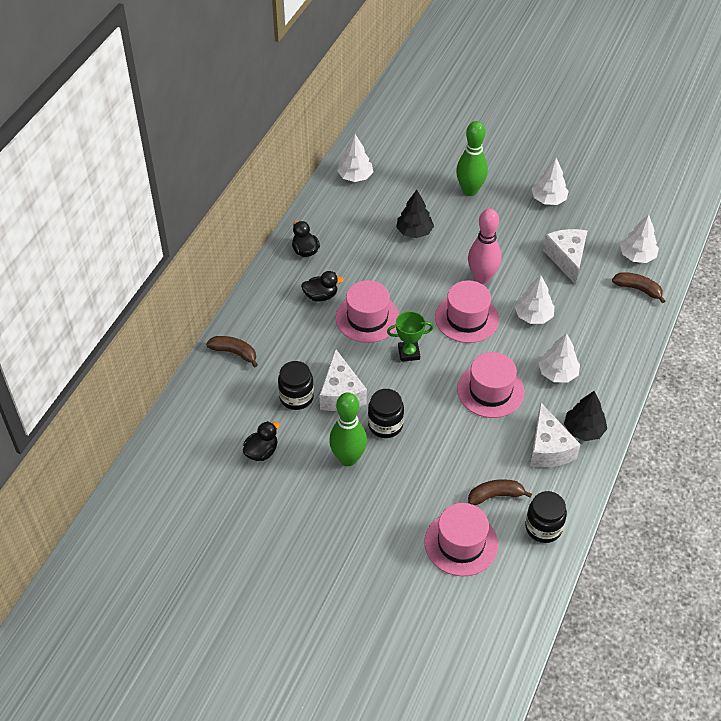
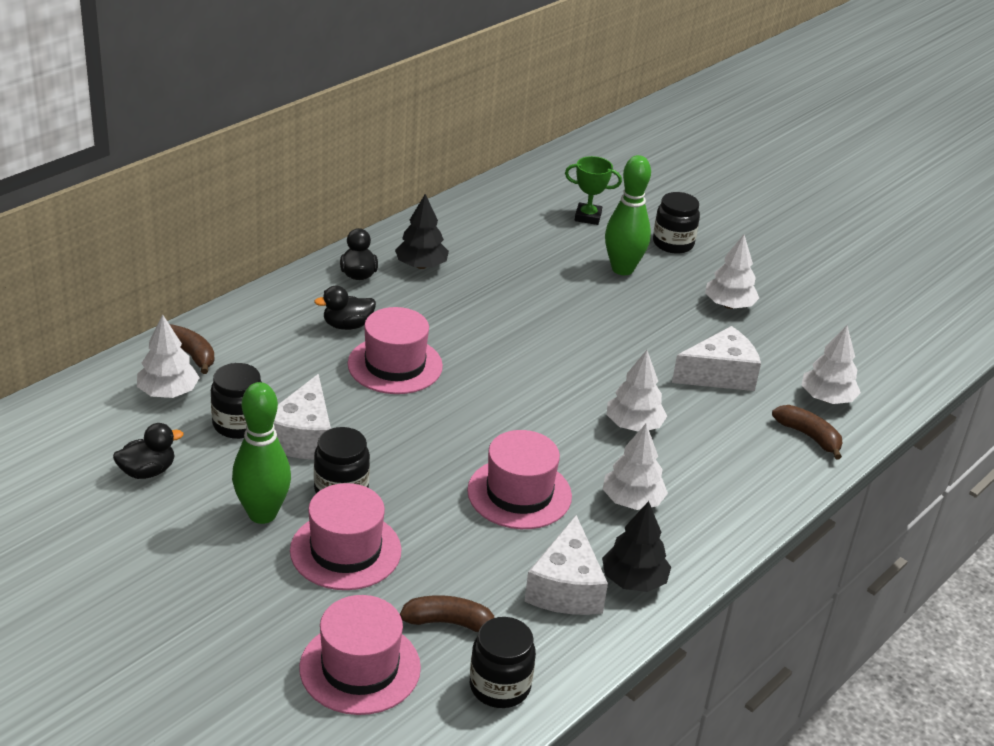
camera: 15 degrees right, 15 degrees down
black duck [301,271,344,301] -> black duck turned 150 degrees clockwise [314,286,376,330]
white tree [337,134,373,182] -> white tree moved to [137,315,200,398]
green trophy [387,311,434,362] -> green trophy moved to [565,156,622,225]
black tree [396,190,434,238] -> black tree moved to [395,194,449,269]
pink hat [435,280,499,343] -> pink hat moved to [290,483,402,590]
pink bowling pin [468,209,501,284] -> none
white cheese [543,229,588,285] -> white cheese turned 60 degrees clockwise [672,326,761,391]
none -> black jar [653,192,700,254]

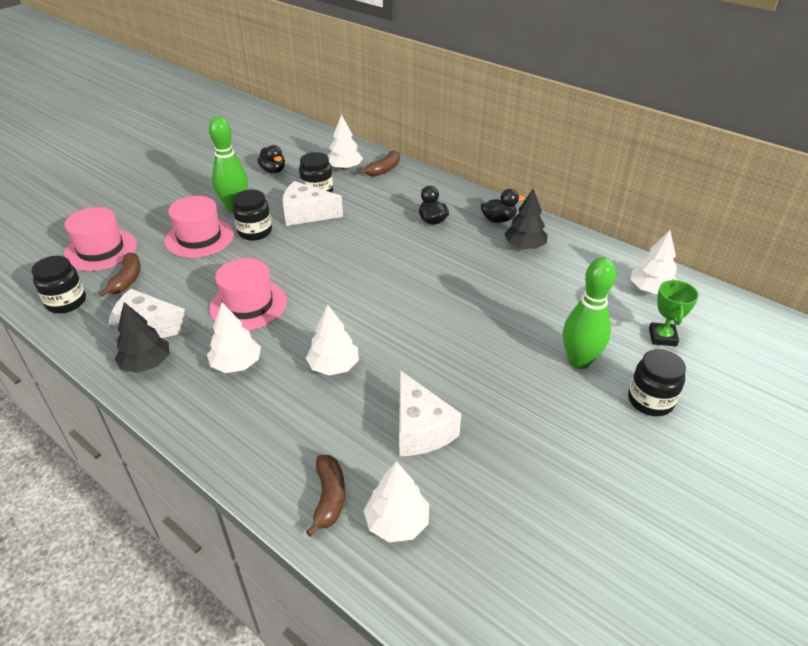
camera: 90 degrees right, 5 degrees up
pink hat [348,307,443,394] -> none
white tree [705,234,759,309] -> white tree moved to [630,230,677,295]
brown banana [772,405,842,459] -> brown banana turned 45 degrees counterclockwise [306,455,345,537]

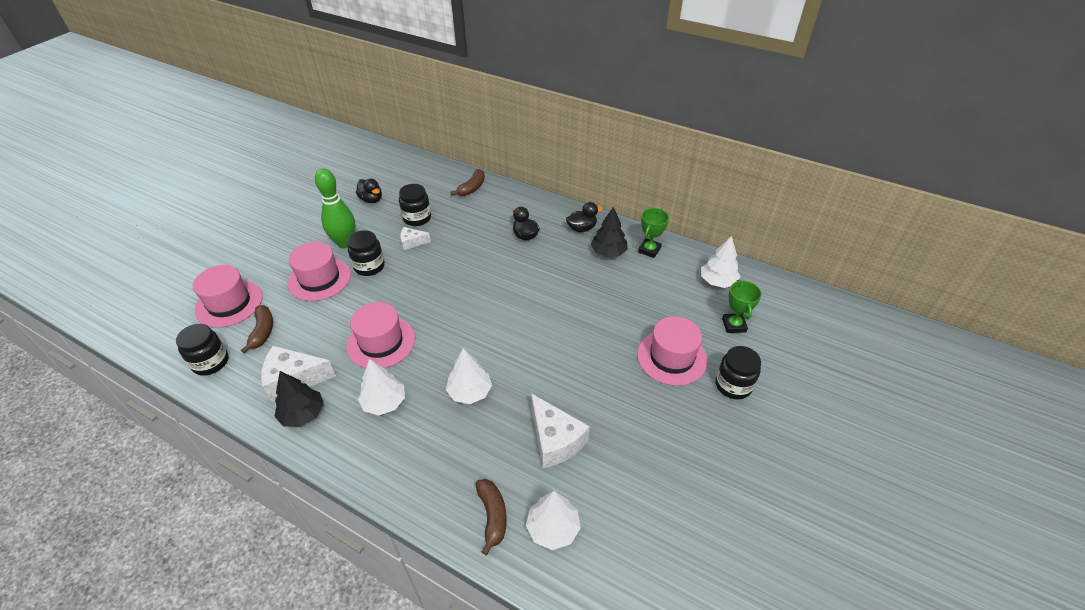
camera: 10 degrees left, 5 degrees up
white cheese [282,181,343,226] -> white cheese [400,227,431,250], size x0.55
white tree [328,114,363,170] -> none
green bowling pin [563,257,616,369] -> pink hat [637,316,708,386]
none -> green trophy [638,208,669,258]

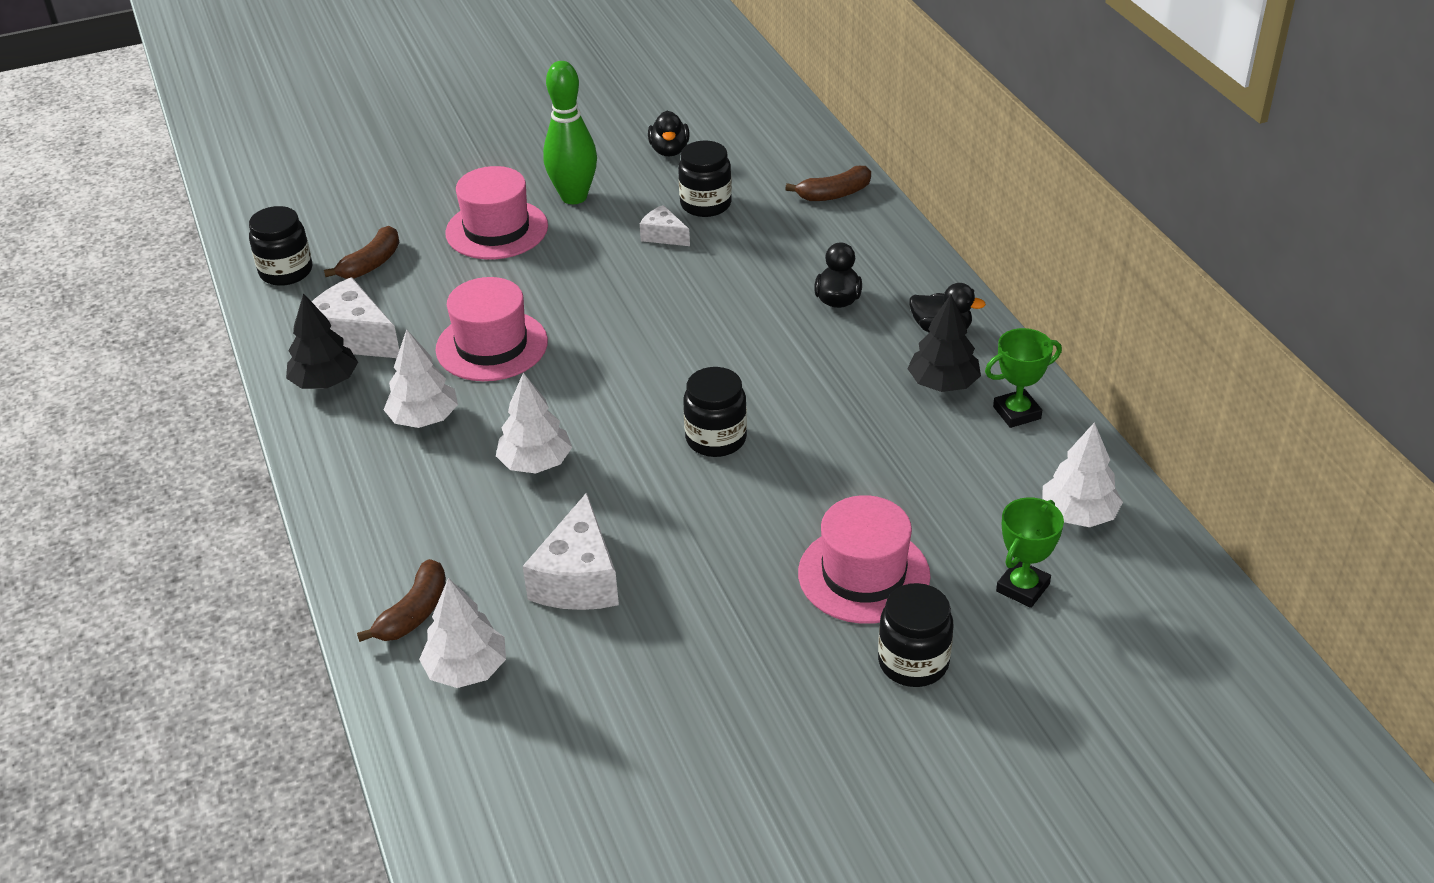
camera: 40 degrees right, 5 degrees down
pink hat [193,265,263,328] -> none
black jar [347,230,385,276] -> black jar moved to [683,367,747,457]

